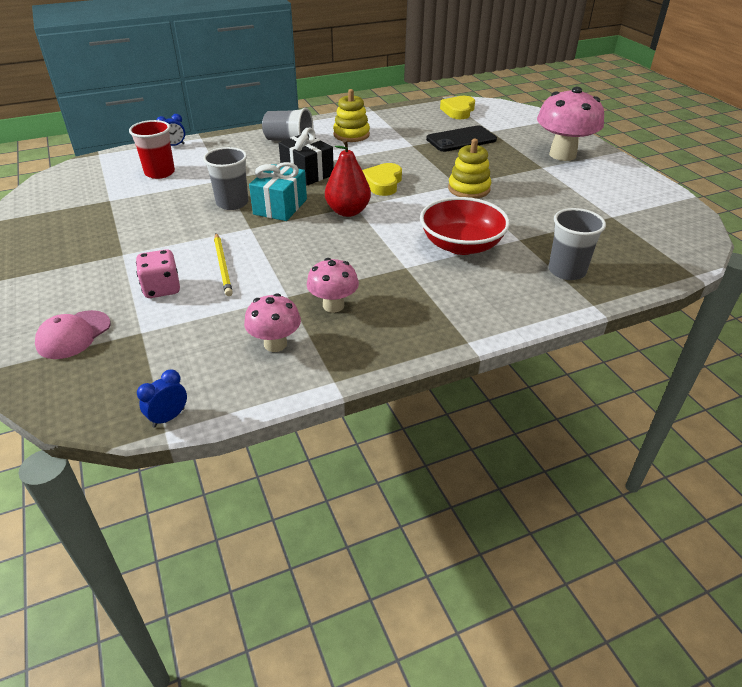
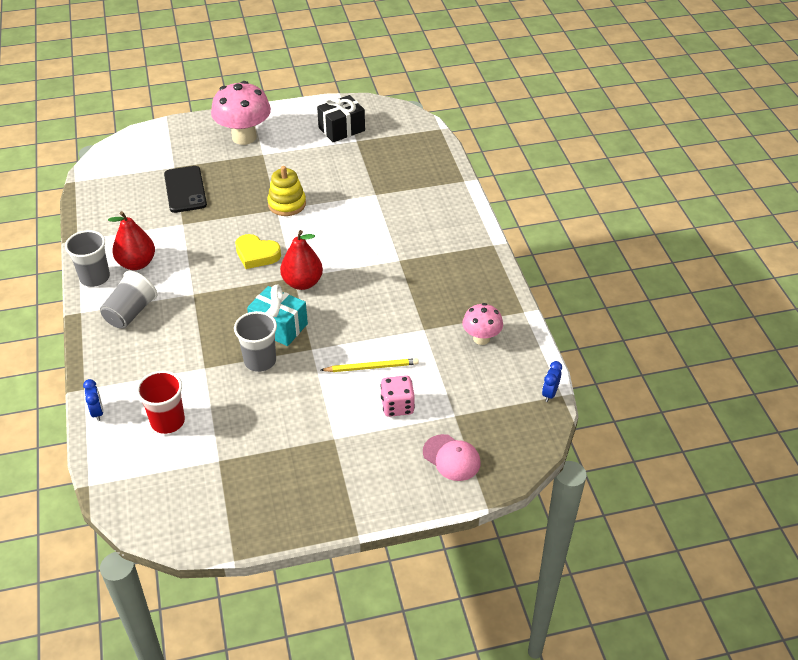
camera: 80 degrees left, 5 degrees up
blue clock [137,369,187,427] -> blue clock turned 60 degrees clockwise [542,361,562,402]
black gift [279,127,334,185] -> black gift moved to [317,95,365,142]
pink mushroom [307,258,359,313] -> none
yellow stacking toy [333,89,370,142] -> red pear [108,211,155,270]
red bowl [420,197,510,255] -> none
yellow heart [440,96,475,119] -> none
grey cup [548,208,606,280] -> grey cup moved to [65,230,110,287]

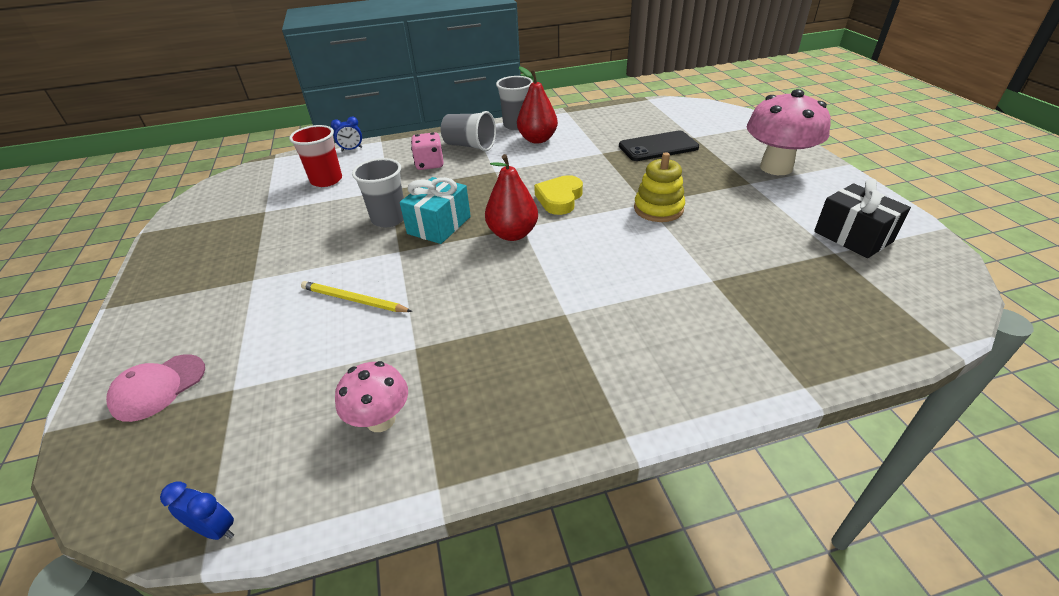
camera: 90 degrees right, 5 degrees down
yellow pencil [321,358,419,372] -> yellow pencil turned 120 degrees clockwise [301,281,413,312]
pink dice [380,375,415,417] -> pink dice moved to [411,132,444,170]

